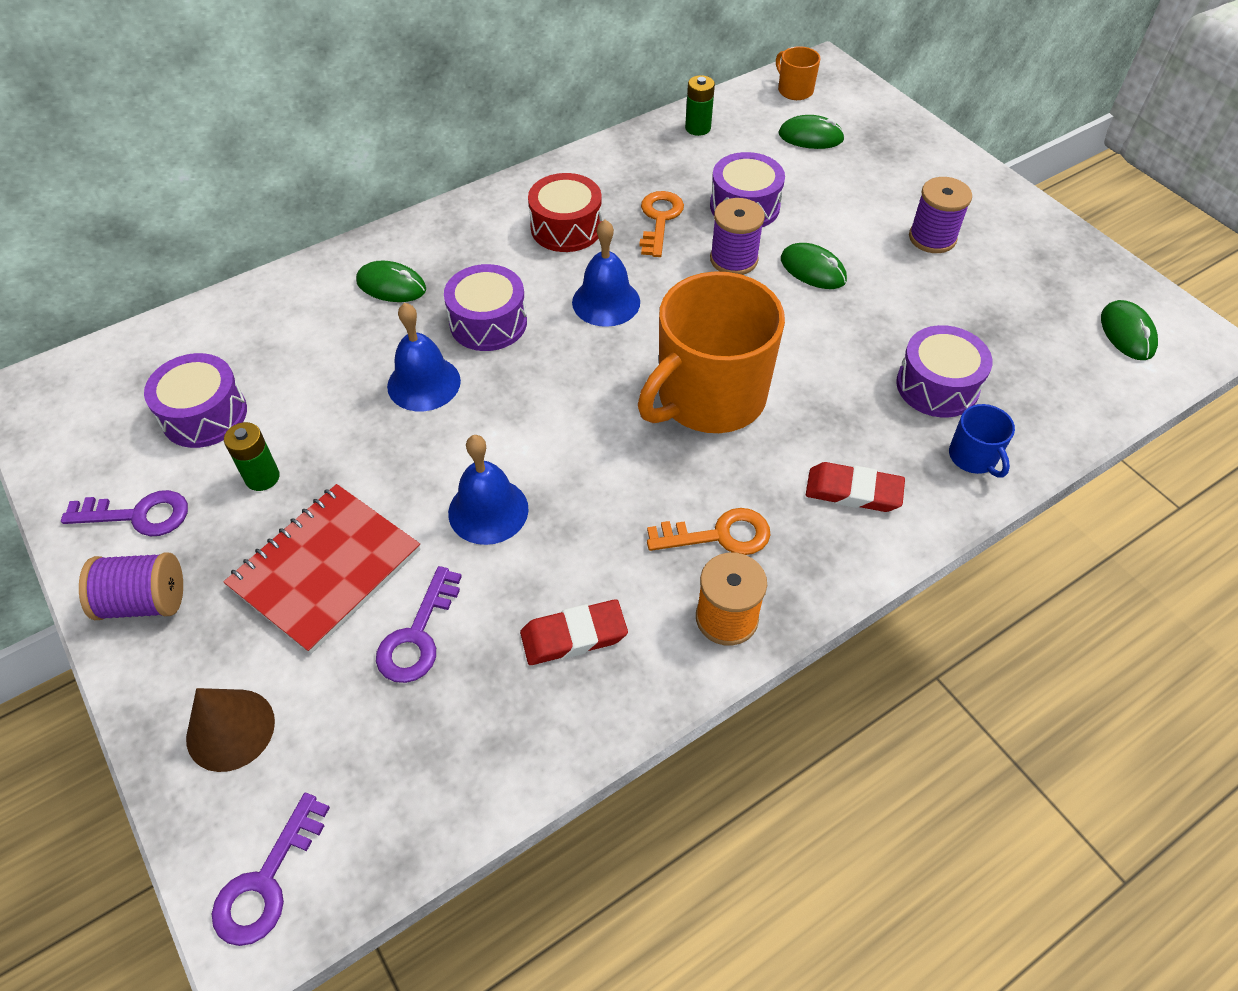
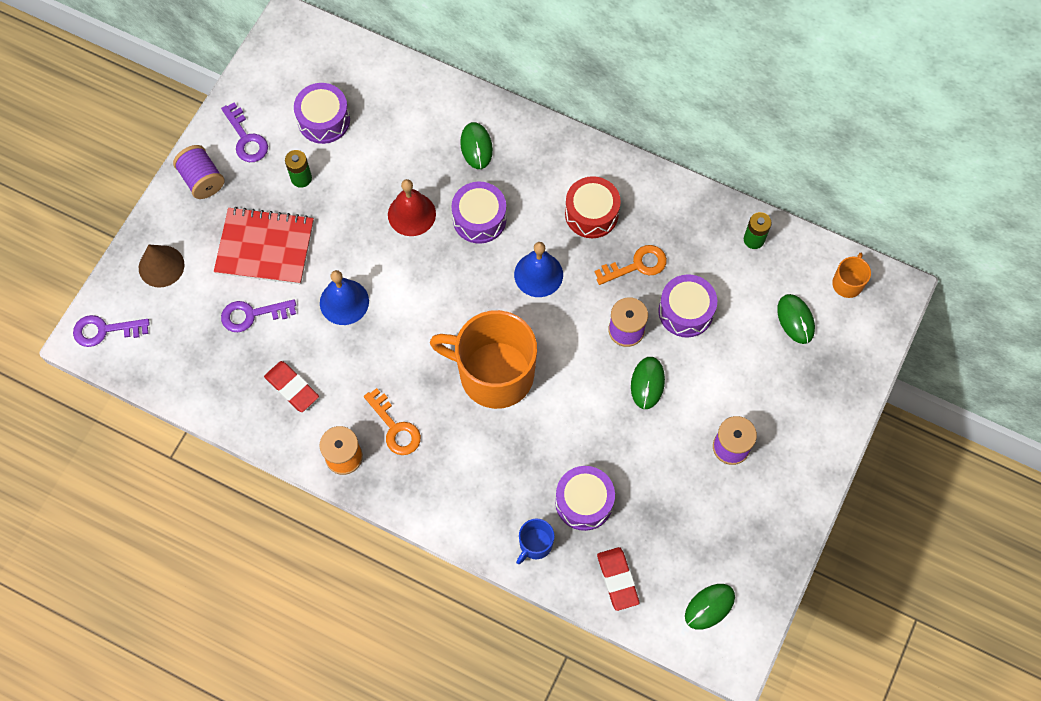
camera: 60 degrees right, 15 degrees up
blue bell [387,303,461,411] -> red bell [388,179,436,236]
red eraser [806,462,905,512] -> red eraser moved to [597,547,639,611]

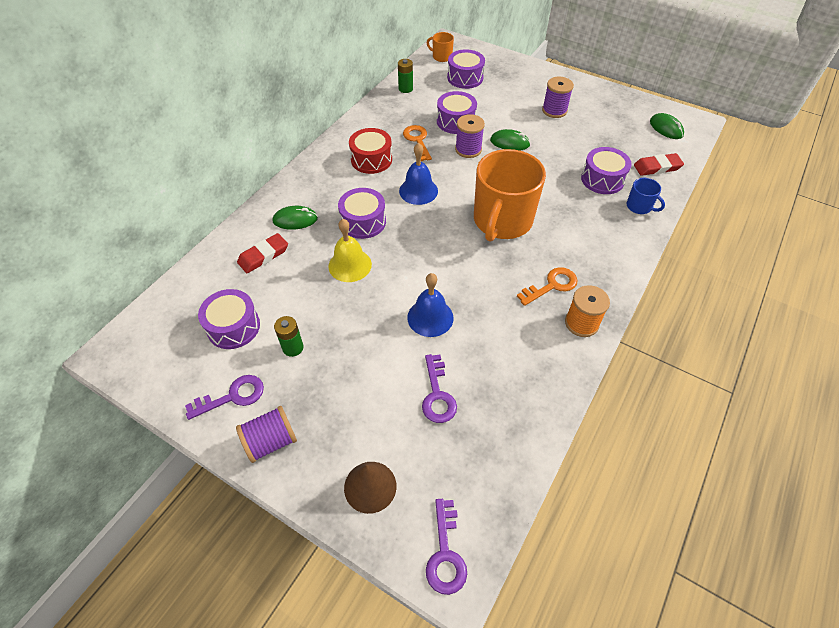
camera: 85 degrees left, 15 degrees down
red notebook [214,207,314,284] -> none
red eraser [264,361,319,412] -> red eraser moved to [237,233,288,273]
red bell [388,179,436,236] -> yellow bell [329,219,372,282]
green mouse [777,294,815,344] -> purple drum [447,49,485,89]

